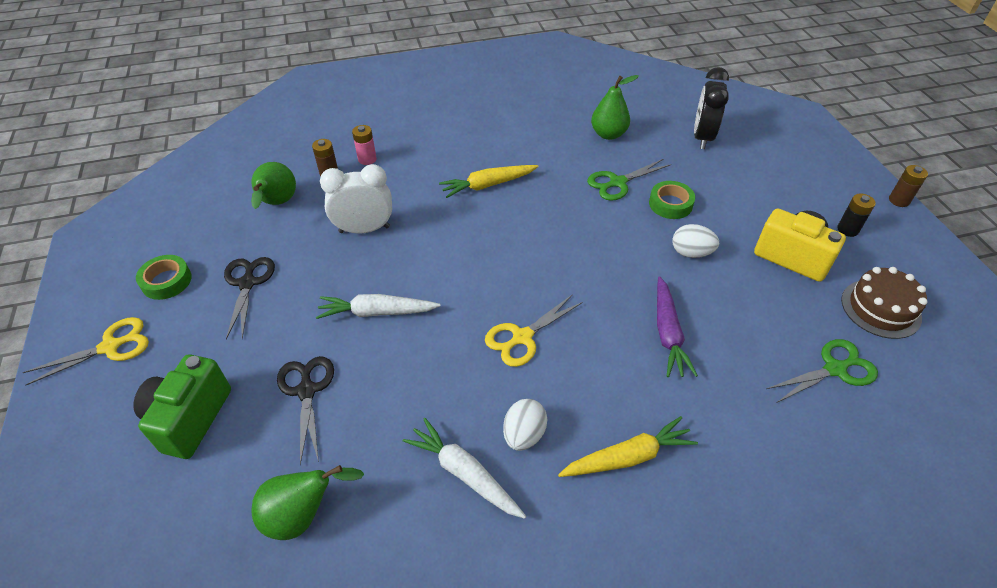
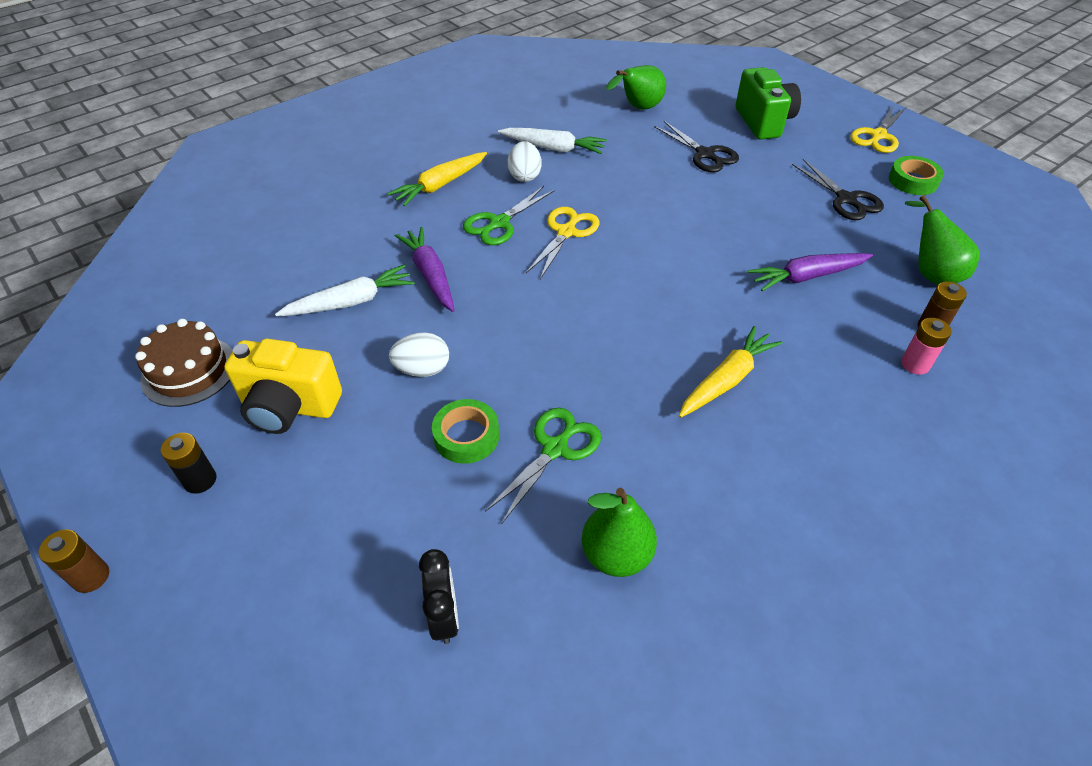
camera: 155 degrees right, 0 degrees up
white carrot [316,294,441,319] -> white carrot moved to [275,265,415,316]
white clock [320,164,392,234] -> purple carrot [748,253,873,291]
black clock [694,67,729,149] -> black clock [419,549,459,644], size x0.65
green scissors [766,339,878,403] -> green scissors moved to [463,186,555,245]

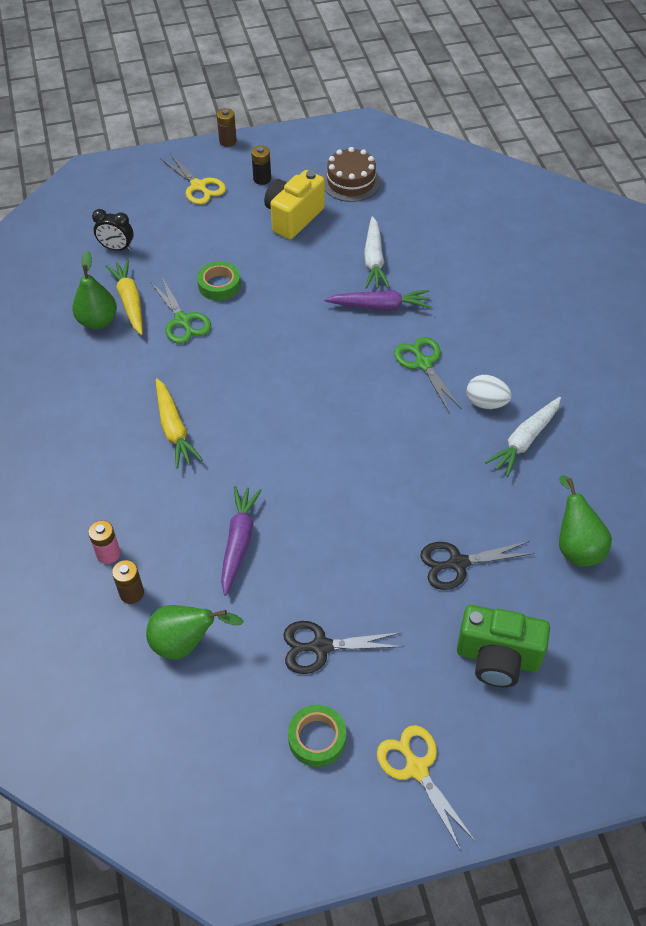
camera: 115 degrees right, 5 degrees up
yellow carrot [388,152,487,206] -> yellow carrot moved to [105,260,143,335]
white egg [389,332,449,377] -> none
yellow scissors [526,207,599,279] -> yellow scissors moved to [160,154,226,205]

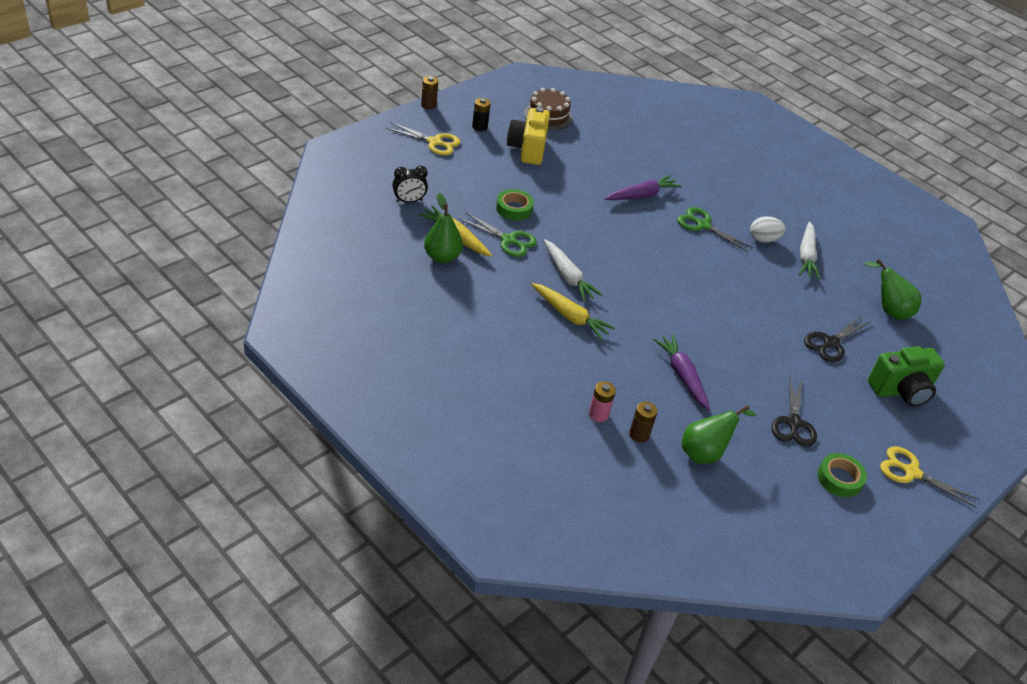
camera: 35 degrees left, 10 degrees down
black scissors [283,621,404,674] -> black scissors turned 45 degrees counterclockwise [771,376,817,447]
white carrot [364,216,390,289] -> white carrot moved to [544,239,603,302]

